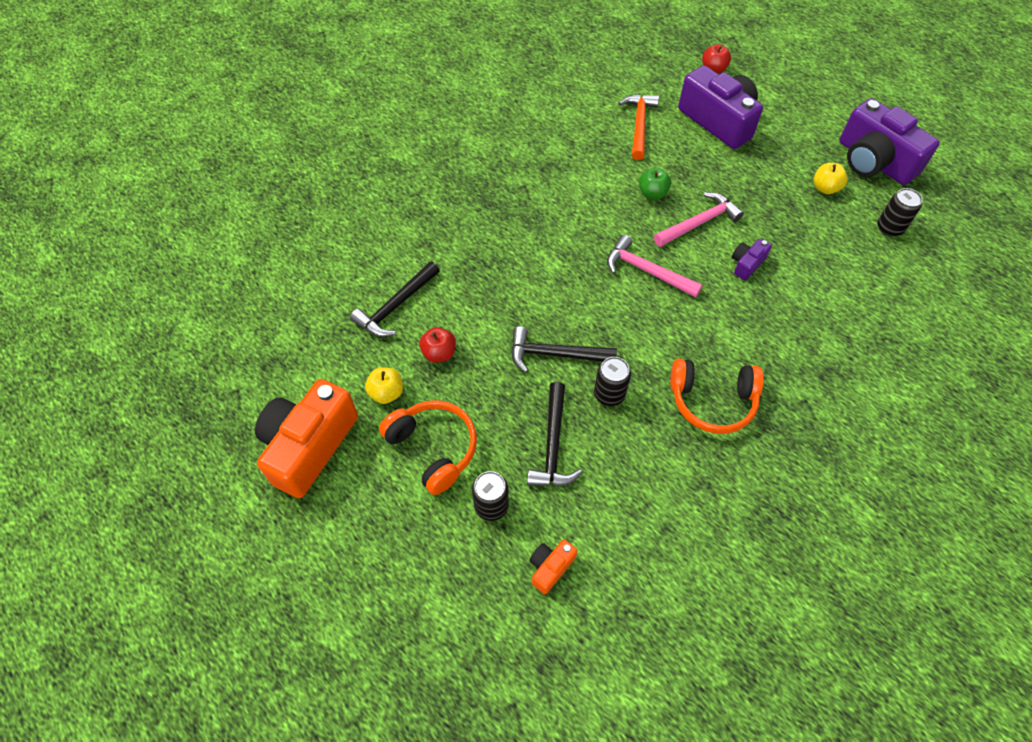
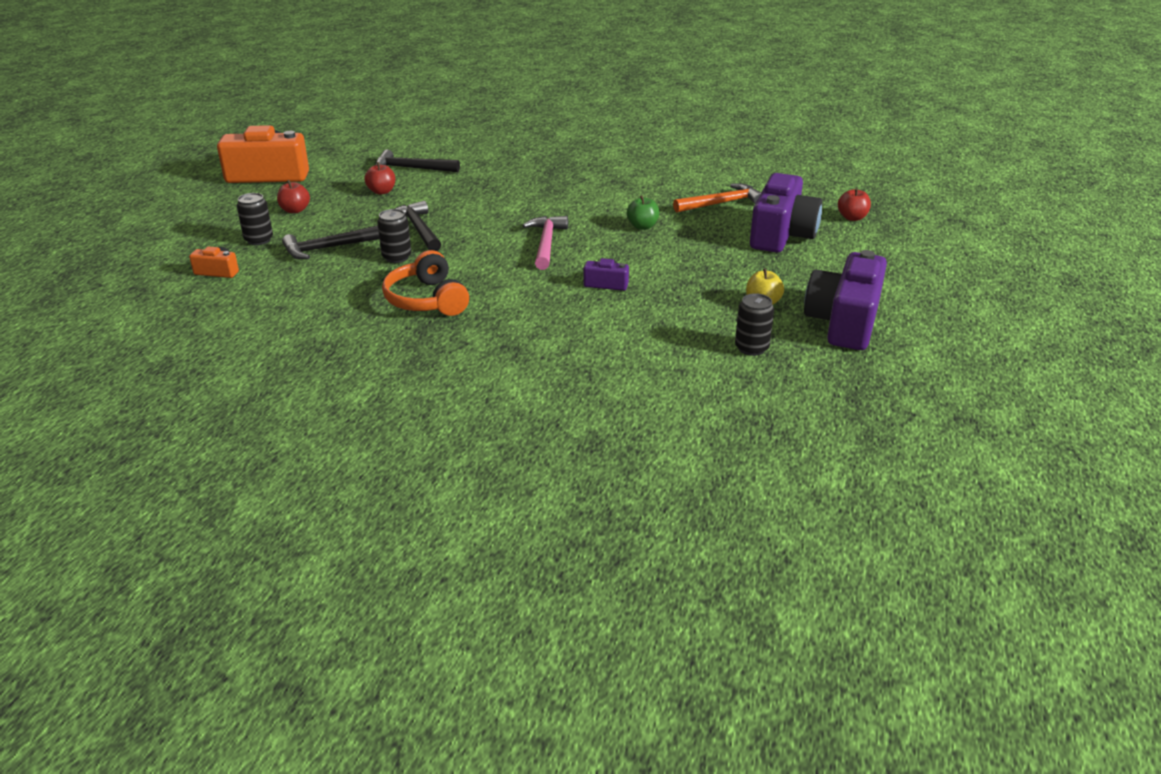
camera: 60 degrees right, 25 degrees down
yellow apple [365,367,403,404] -> none
orange headphones [379,400,477,495] -> red apple [277,180,310,213]
pink hammer [654,192,744,247] -> none

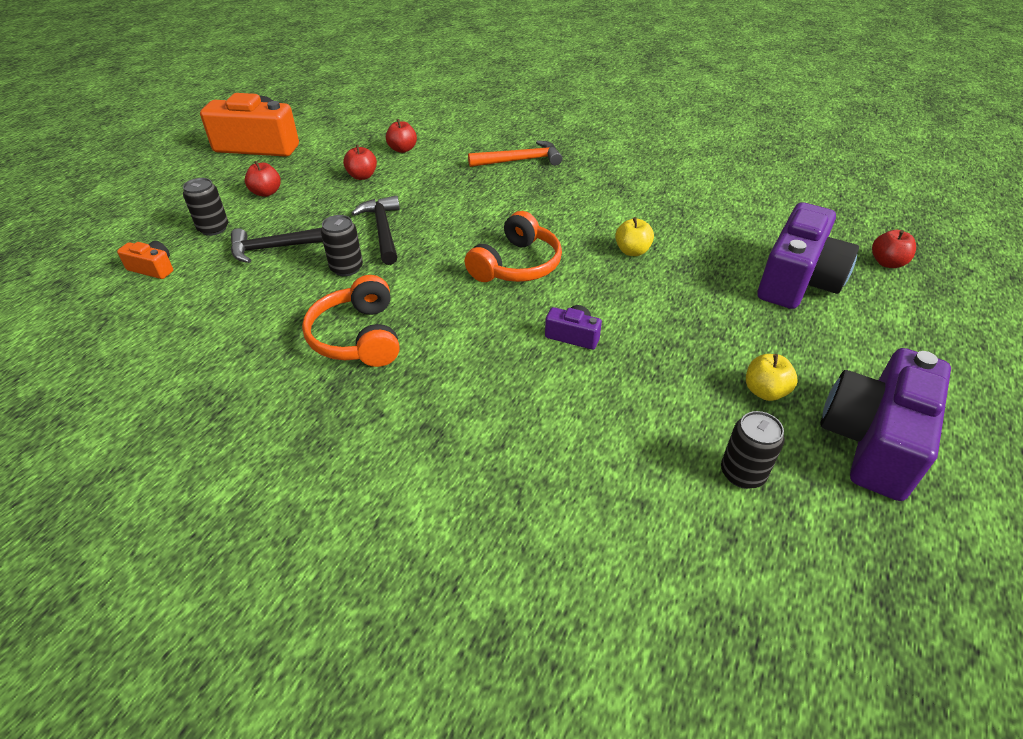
camera: 10 degrees right, 10 degrees up
black hammer [375,150,460,172] -> red apple [386,119,417,153]
pink hammer [523,216,568,270] -> orange headphones [465,211,562,282]
green apple [627,195,660,230] -> yellow apple [615,217,654,256]
orange hammer [673,184,761,212] -> orange hammer moved to [468,140,562,167]

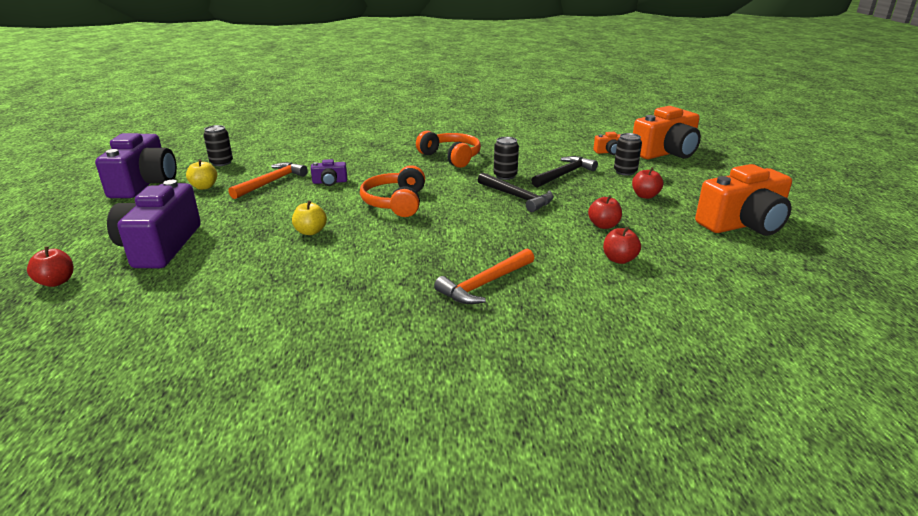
camera: 150 degrees right, 15 degrees down
none -> orange hammer [228,162,308,199]
none -> orange camera [633,106,701,159]

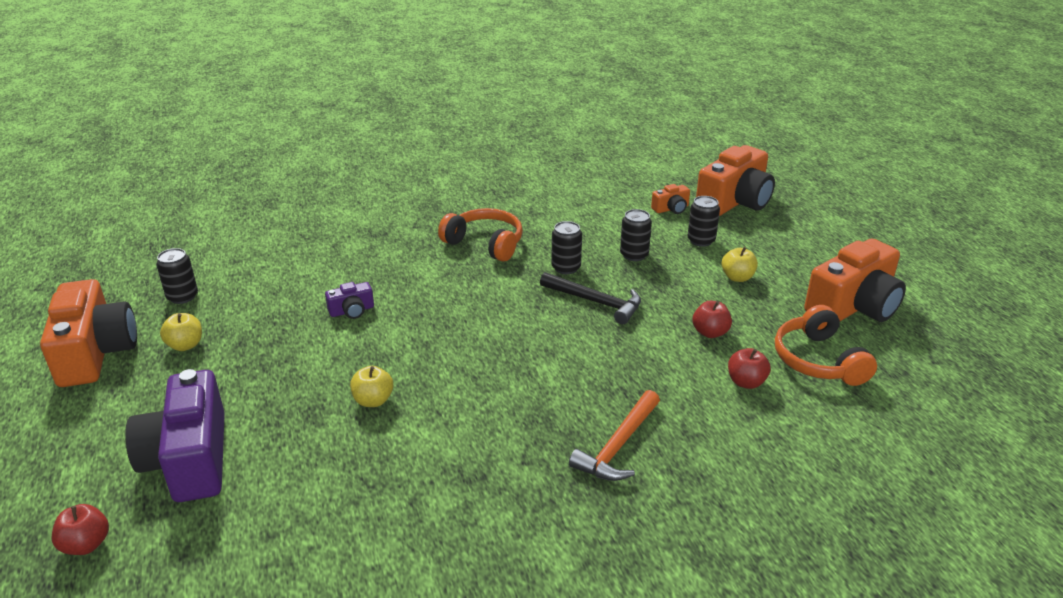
camera: 15 degrees left, 5 degrees up
purple camera [95,133,177,198] -> orange camera [40,279,137,387]
orange hammer [228,162,308,199] -> none
orange headphones [360,165,425,217] -> orange headphones moved to [775,305,877,386]
black hammer [531,156,598,188] -> black can [620,209,652,261]
red apple [632,167,663,199] -> yellow apple [722,247,758,282]

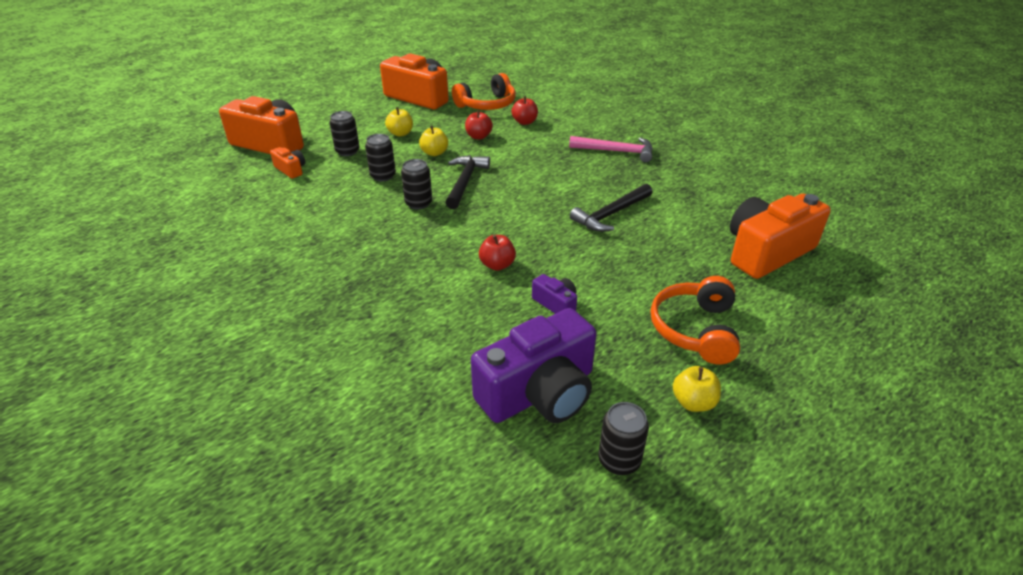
camera: 110 degrees left, 5 degrees up
orange camera [40,279,137,387] -> orange camera moved to [730,194,831,279]
red apple [52,504,109,555] -> red apple moved to [479,235,516,271]
purple camera [125,369,225,502] -> purple camera moved to [471,308,597,423]
yellow apple [350,366,393,407] -> yellow apple moved to [419,126,448,156]
orange headphones [438,208,523,262] -> orange headphones moved to [651,276,740,365]
orange hammer [569,390,660,481] -> pink hammer [569,136,653,162]
none -> black hammer [570,184,653,232]

